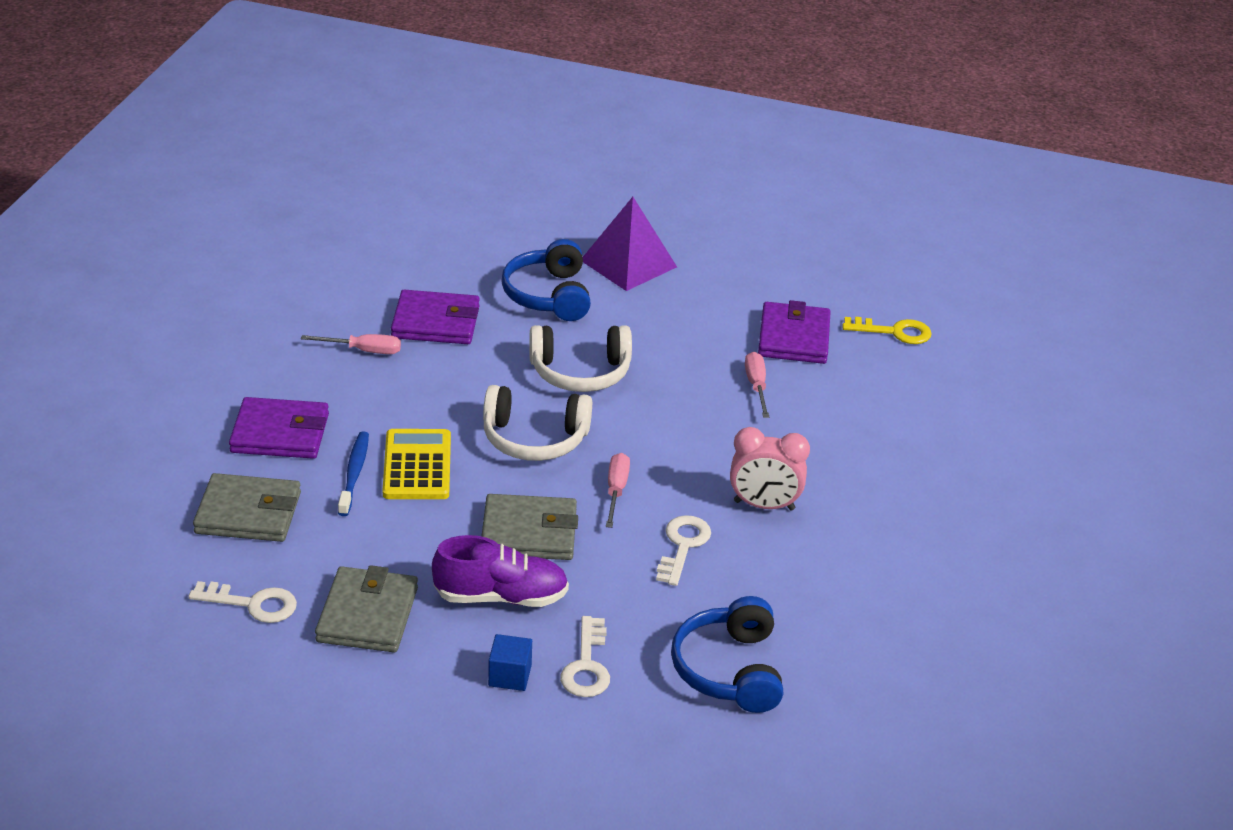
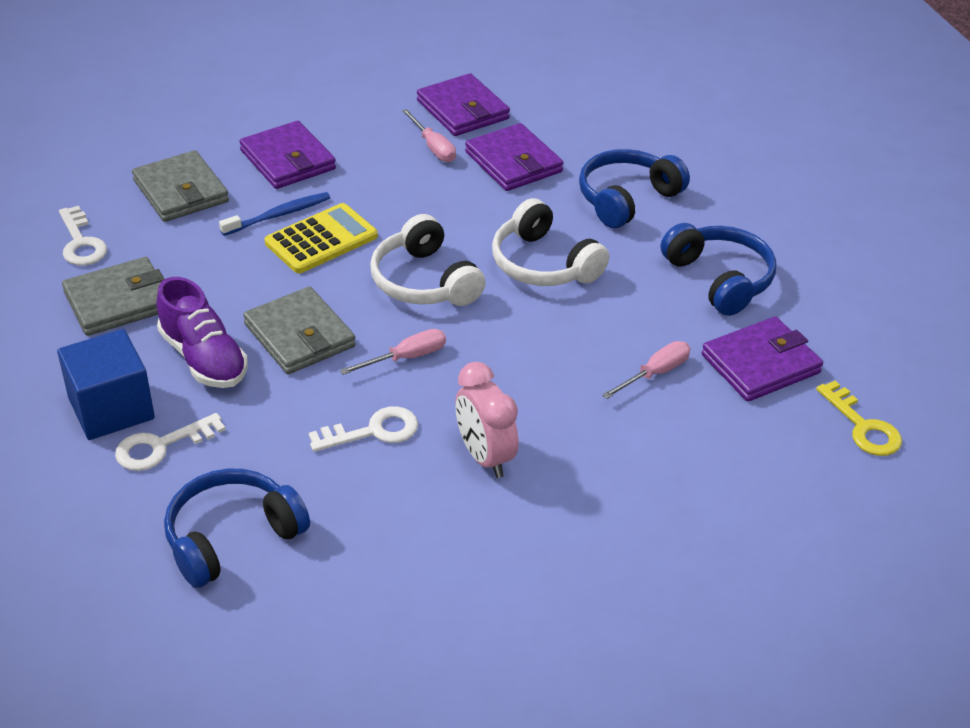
camera: 55 degrees right, 5 degrees up
blue cube [488,634,532,691] -> blue cube [57,329,155,440], size x1.87
purple pyramid [582,197,677,291] -> none
none -> purple wallet [417,73,510,136]
none -> blue headphones [661,223,776,316]

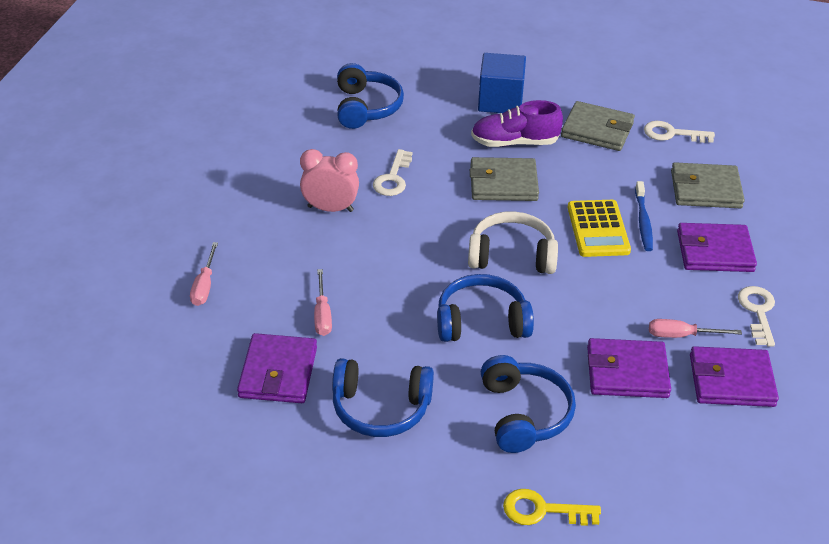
camera: 125 degrees right, 0 degrees up
grey wallet [62,257,165,336] -> grey wallet turned 75 degrees counterclockwise [561,101,635,151]
white key [115,413,226,471] -> white key moved to [738,286,775,346]
pink screwdriver [340,329,446,375] -> pink screwdriver moved to [190,242,218,306]
white headphones [492,198,609,286] -> blue headphones [437,274,534,342]
yellow key [816,381,902,456] -> yellow key moved to [503,489,601,526]

